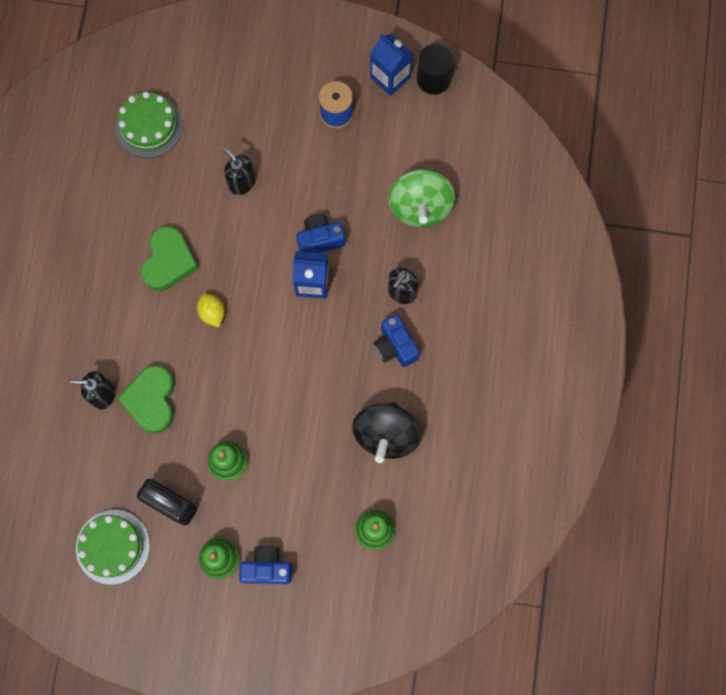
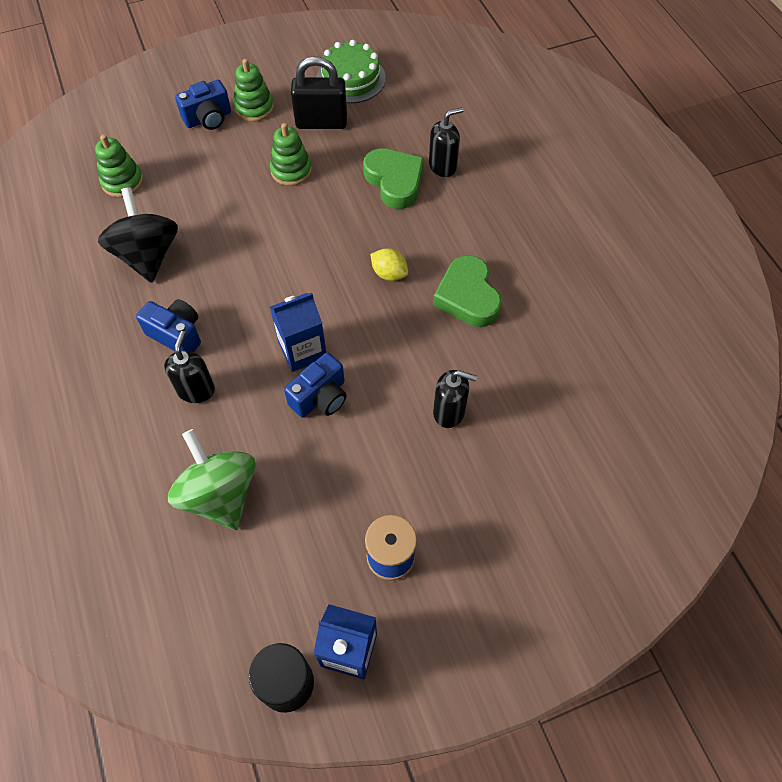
camera: 150 degrees right, 15 degrees down
green cake [116,92,183,158] -> none

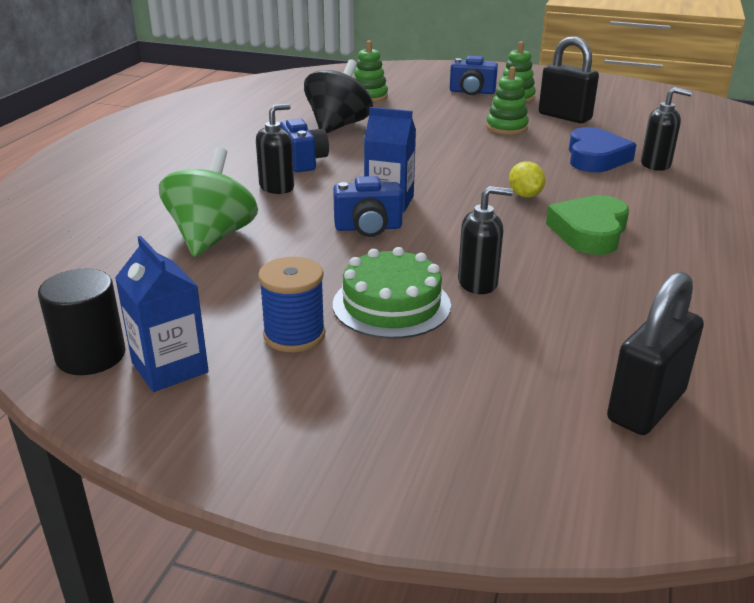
camera: 40 degrees right, 30 degrees down
green cake [316,40,386,103] -> green cake moved to [333,247,451,339]
green heart [363,148,424,209] -> blue heart [569,127,637,172]
black soap dispenser [433,370,477,428] -> black soap dispenser turned 60 degrees counterclockwise [458,186,513,294]
none -> black padlock [607,271,704,435]

